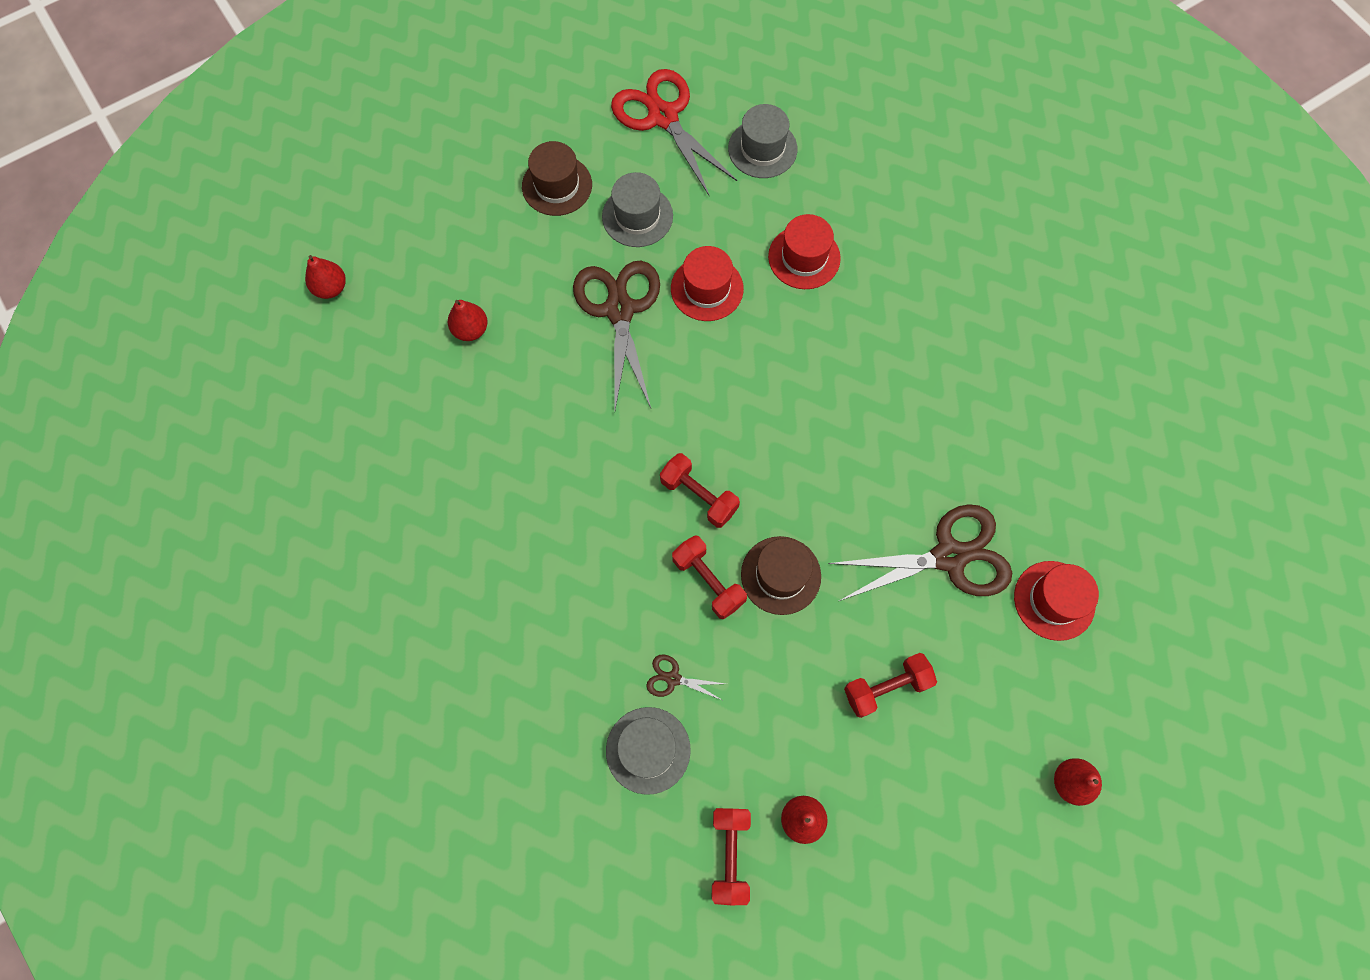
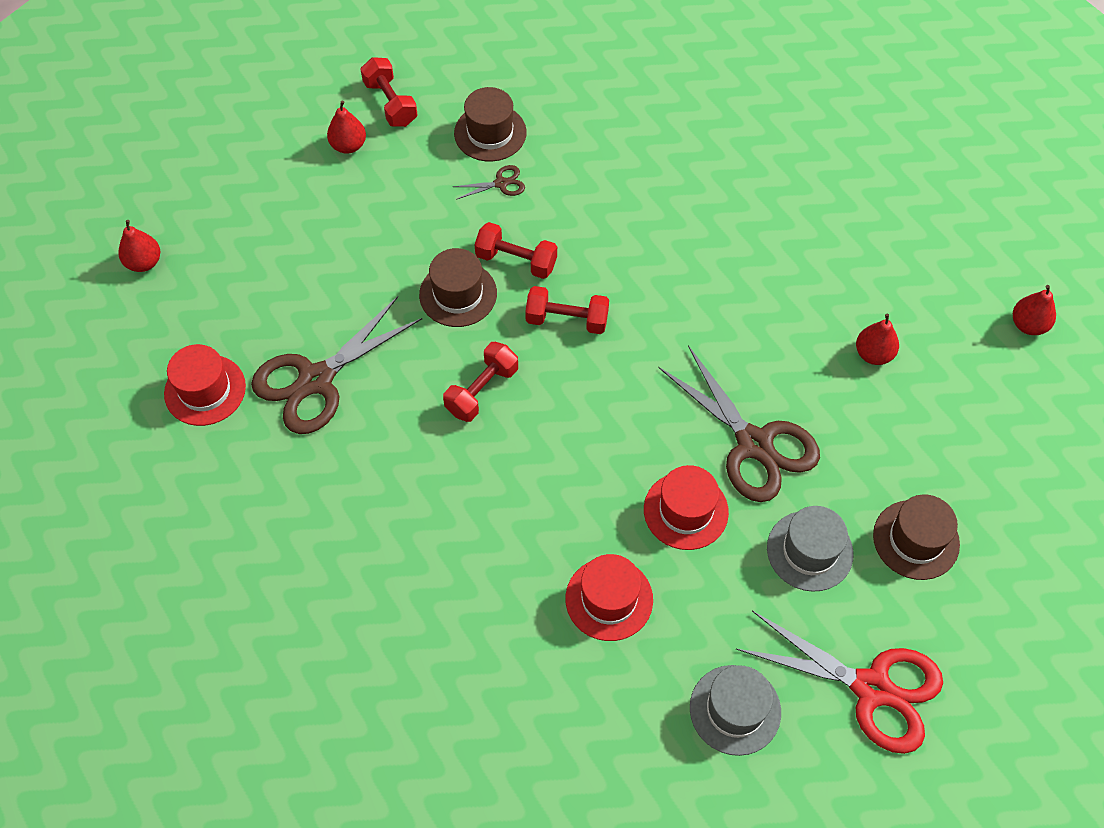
camera: 150 degrees right, 10 degrees down
grey hat [606,707,691,795] -> brown hat [454,87,527,161]
red dumbbell [844,653,937,718] -> red dumbbell moved to [443,342,518,422]

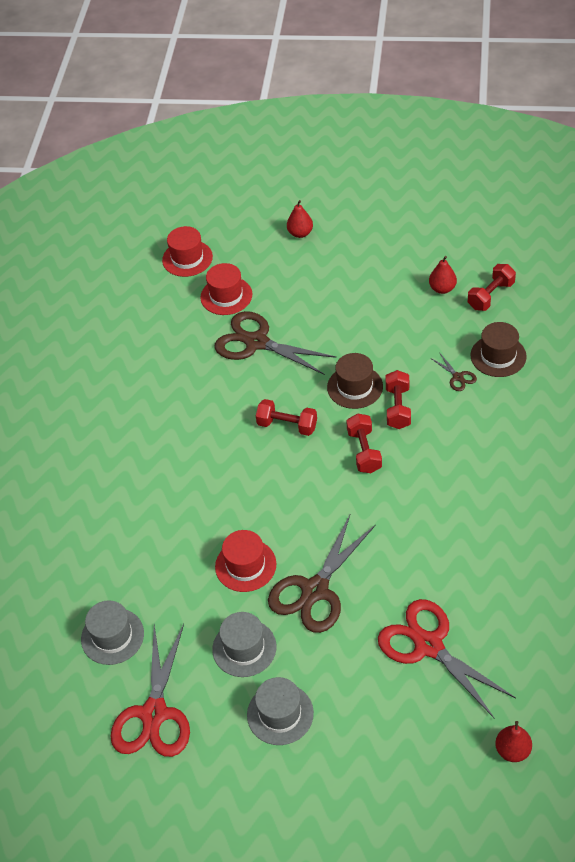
camera: 75 degrees right, 10 degrees down
red hat [566,554,653,641] -> red hat moved to [162,226,213,277]
red pear [856,314,899,365] -> red scissors [378,599,516,719]
brown hat [873,494,960,580] -> grey hat [247,677,314,745]

